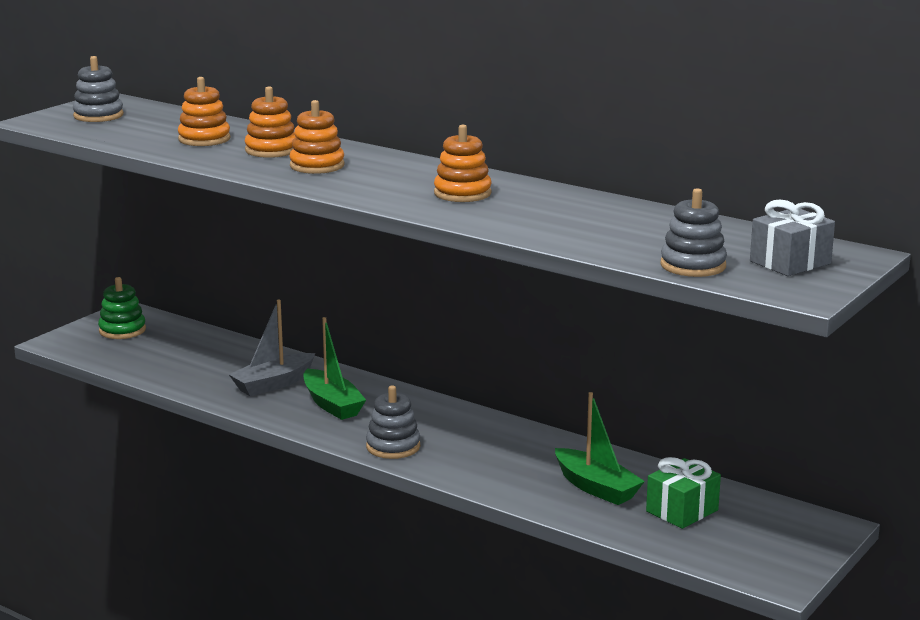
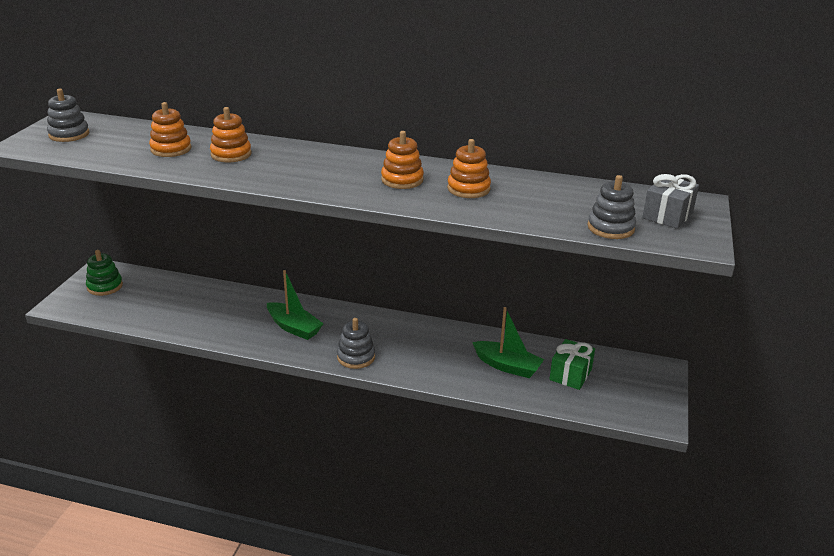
camera: 20 degrees left, 10 degrees up
grey boat [228,300,315,396] -> none
orange stacking toy [289,100,345,174] -> orange stacking toy moved to [447,139,491,198]

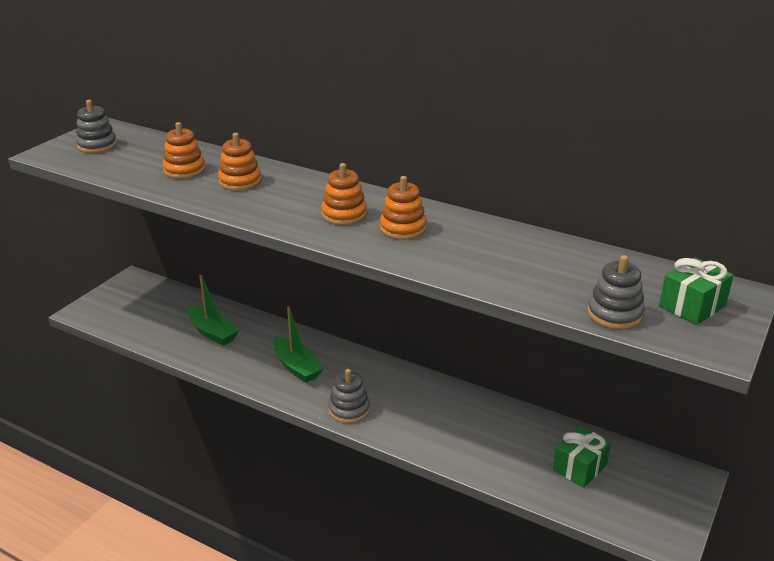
camera: 15 degrees right, 0 degrees up
green stacking toy [86,250,123,296] -> none
orange stacking toy [447,139,491,198] -> orange stacking toy moved to [321,163,367,225]
green boat [472,307,544,378] -> green boat moved to [187,275,239,346]
grey gift [642,174,699,229] -> green gift [659,257,734,325]

